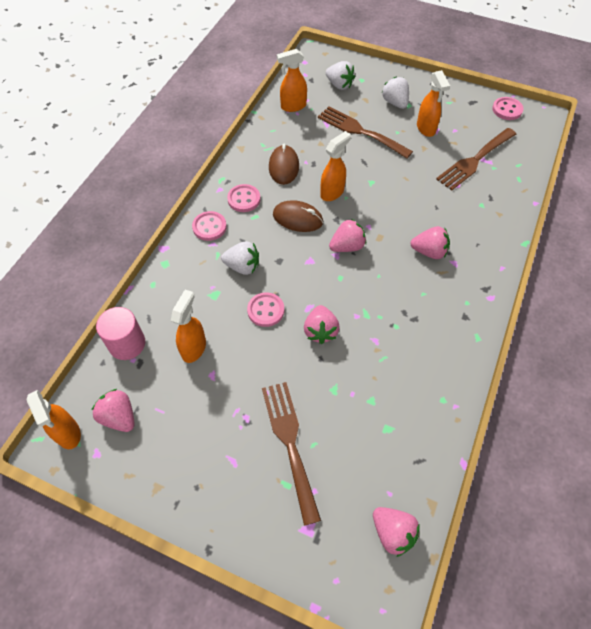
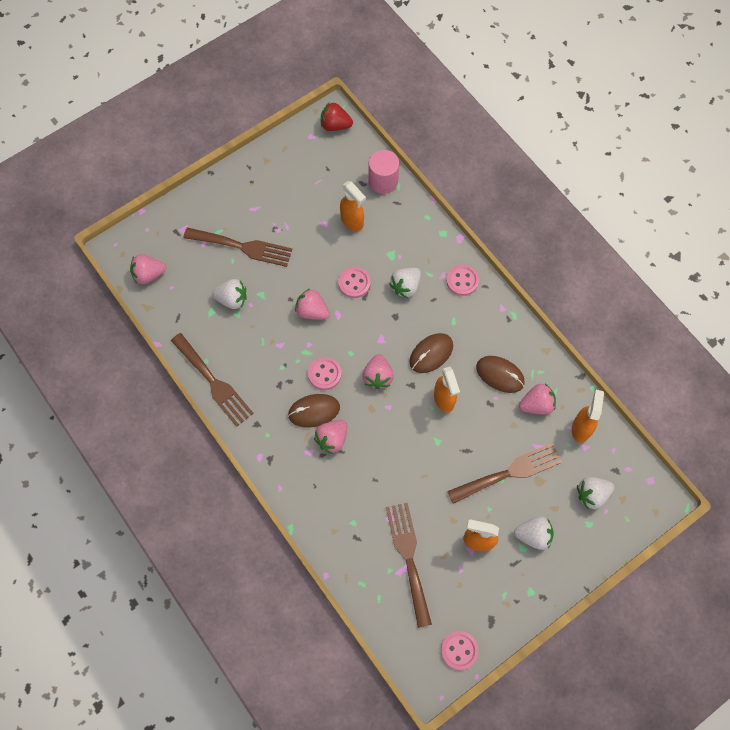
camera: 120 degrees right, 10 degrees up
orange spray bottle [27,390,81,449] -> red strawberry [321,103,353,131]
pink strawberry [92,389,135,432] -> pink strawberry moved to [519,384,556,415]
pink button [227,184,260,212] -> pink button moved to [308,357,342,390]
none -> brown fork [171,333,254,427]
none -> white strawberry [212,279,247,309]
none -> brown mouse [288,394,340,427]

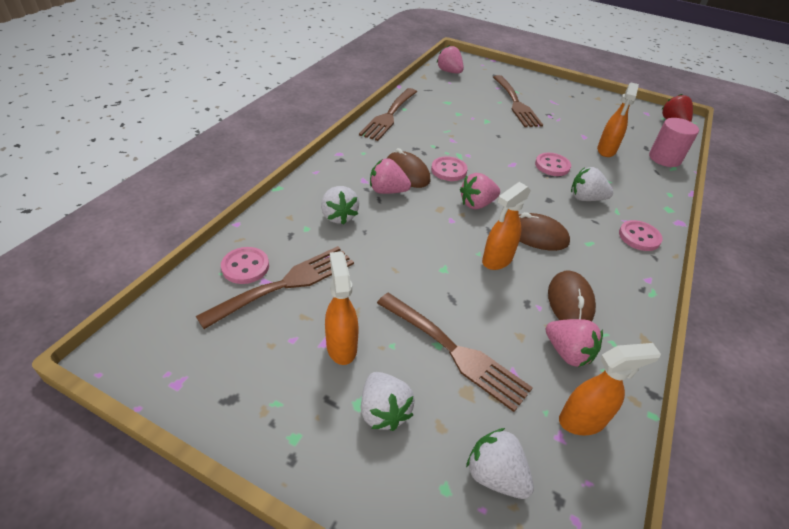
camera: 60 degrees right, 25 degrees down
white strawberry [212,279,247,309] -> white strawberry moved to [321,186,359,225]
pink strawberry [295,289,330,320] -> none
pink button [441,631,478,670] -> pink button moved to [221,247,269,284]

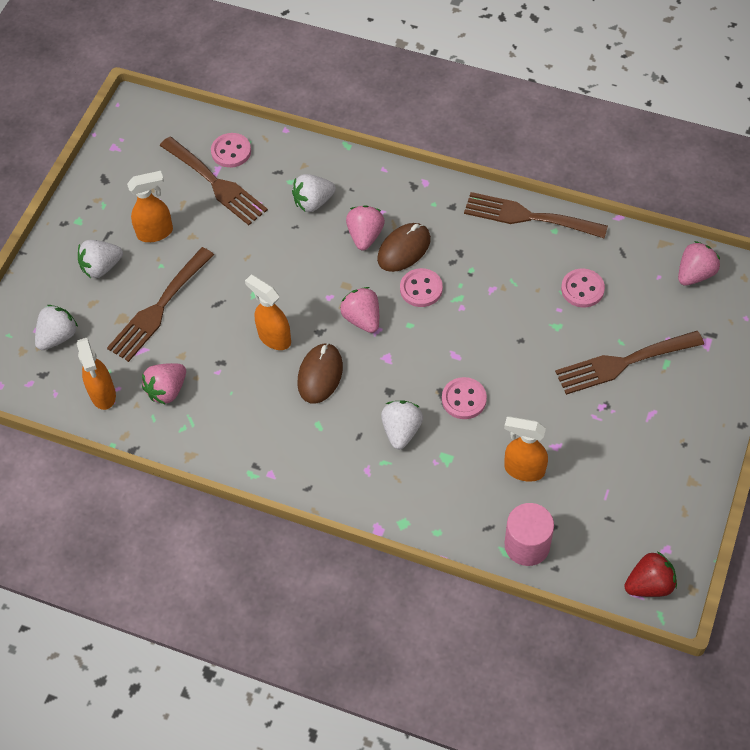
camera: 90 degrees right, 15 degrees up
brown mouse [548,270,596,321] -> none
pink button [619,220,662,251] -> pink button moved to [561,269,605,307]

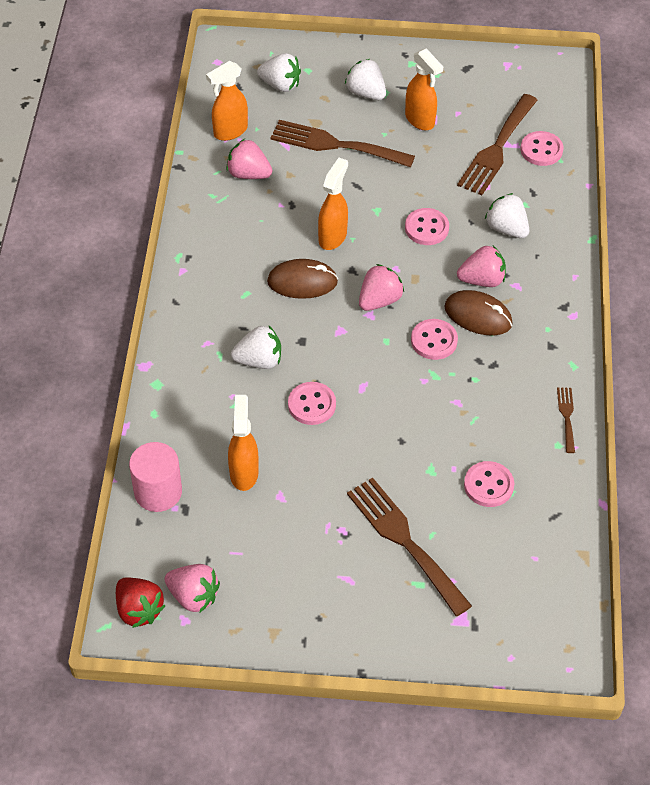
camera: 70 degrees right, 5 degrees down
brown fork [464,192,608,238] -> brown fork [557,387,575,453], size x0.48
pink strawberry [678,241,720,286] -> pink strawberry moved to [165,564,220,612]
none -> pink button [405,208,449,245]

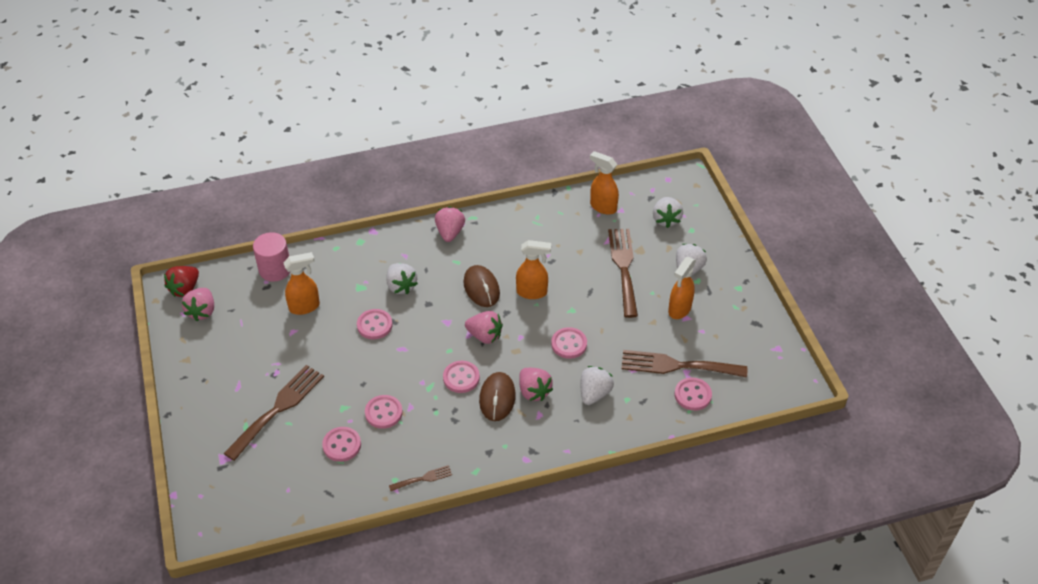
camera: 70 degrees right, 5 degrees down
pink strawberry [226,139,272,179] -> pink strawberry moved to [435,206,465,242]
none -> pink button [365,395,403,429]

